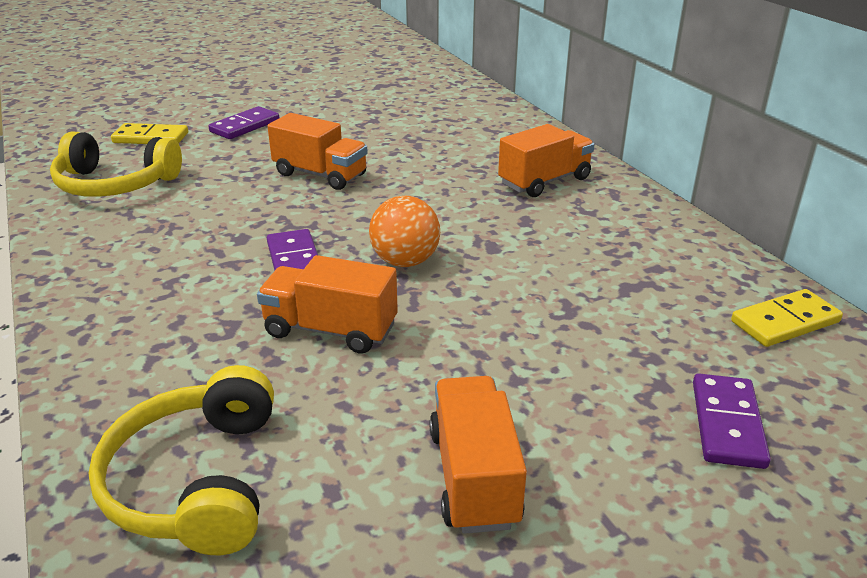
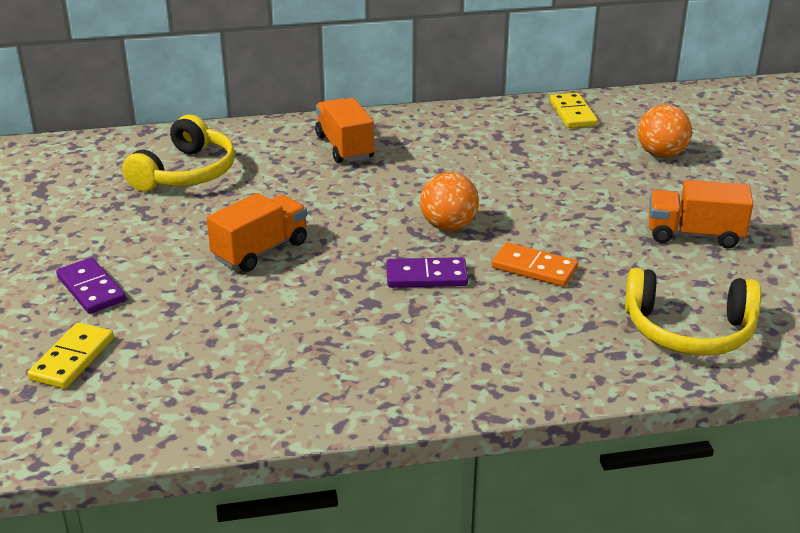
camera: 75 degrees left, 0 degrees up
yellow headphones [50,132,182,197] -> yellow headphones moved to [122,115,235,192]
orange truck [257,255,398,353] -> orange domino [492,242,578,287]
purple domino [693,373,771,469] -> orange ball [638,105,692,158]

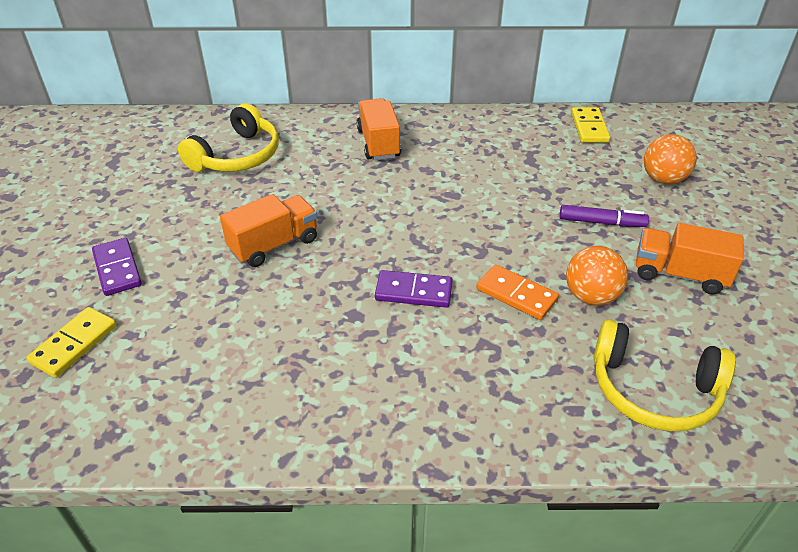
camera: 10 degrees right, 10 degrees up
orange ball [420,172,479,231] -> orange ball moved to [566,246,628,305]
none -> purple marker [560,205,649,227]

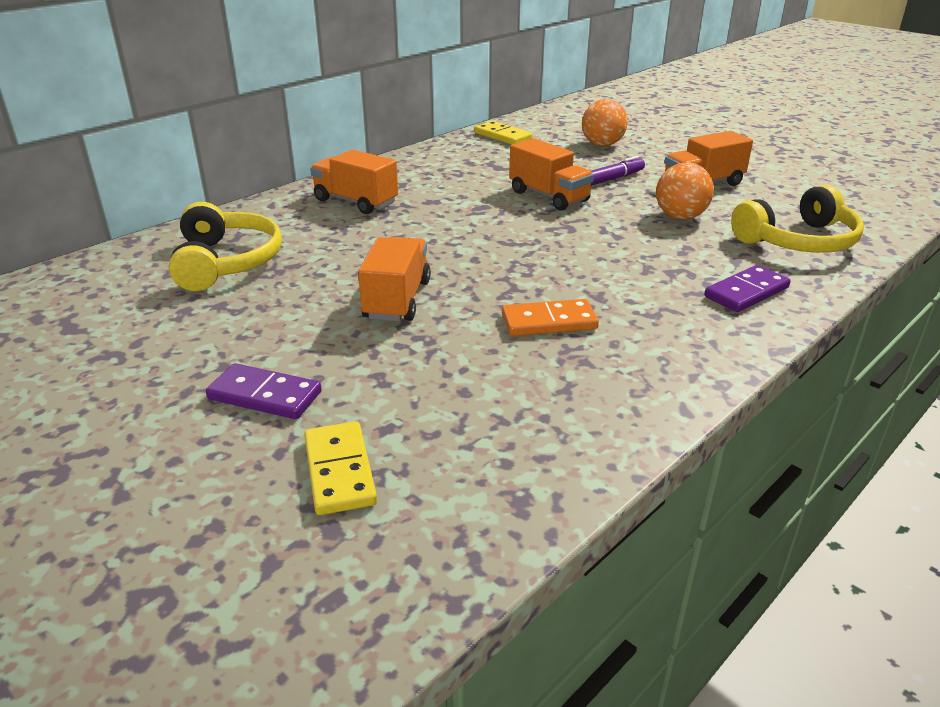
camera: 45 degrees left, 10 degrees down
purple domino [375,270,453,308] -> purple domino moved to [704,265,791,312]
orange domino [476,264,559,320] -> orange domino moved to [502,299,599,336]
none -> orange truck [509,138,594,211]

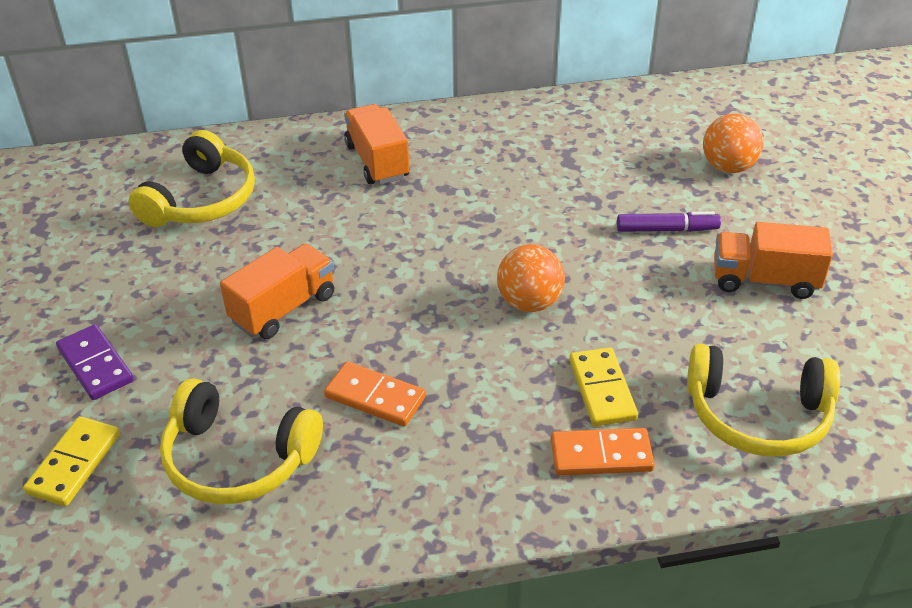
camera: 35 degrees right, 10 degrees up
yellow domino [474,121,532,145] -> yellow domino moved to [569,347,638,426]
orange truck [509,138,594,211] -> none
orange ball [656,162,714,219] -> orange ball moved to [497,244,565,312]
purple domino [704,265,791,312] -> orange domino [551,428,655,475]
none -> yellow headphones [160,378,323,504]

